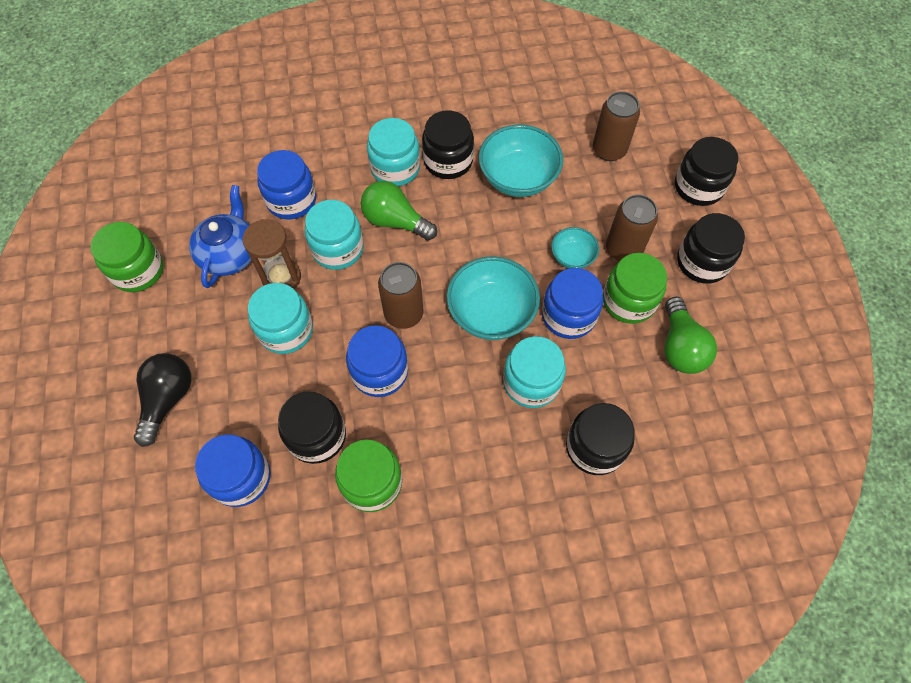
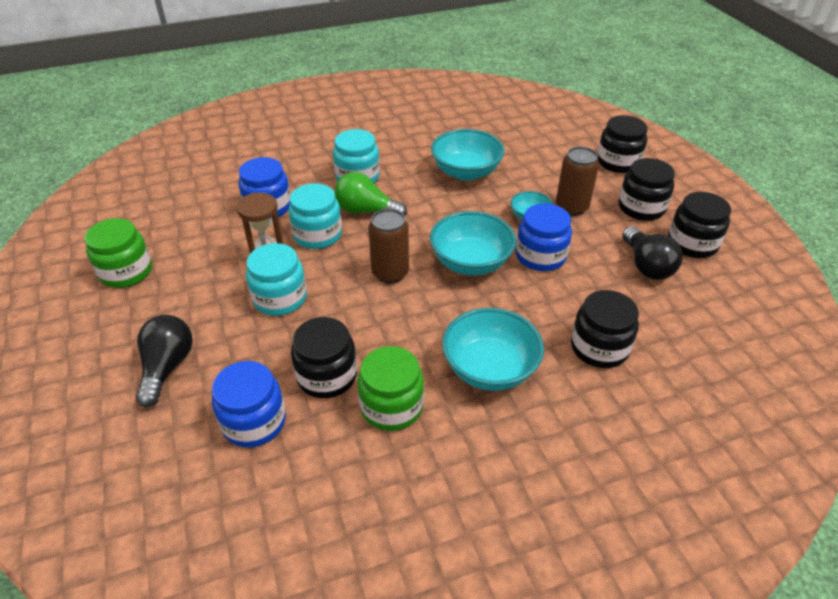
camera: 10 degrees left, 20 degrees down
blue teapot [189,185,252,288] -> none
blue jar [346,325,408,397] -> none
black jar [422,111,474,179] -> black jar moved to [668,192,731,258]
turquoise jar [503,336,566,408] -> none
brown can [593,91,640,161] -> none
green jar [603,253,667,324] -> none
green light bulb [664,297,717,374] -> black light bulb [622,226,683,280]
none -> turquoise bowl [442,308,544,391]

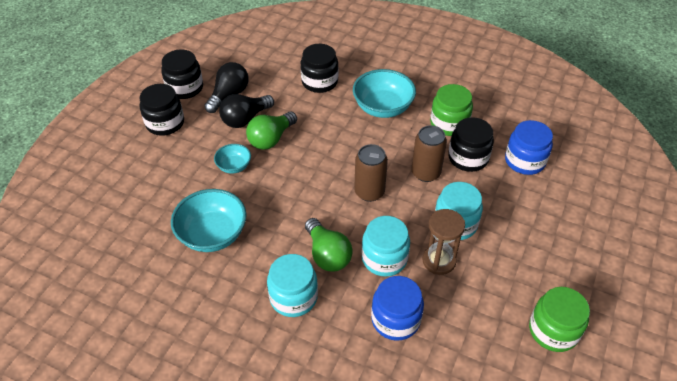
camera: 135 degrees left, 5 degrees up
black light bulb [136,315,193,407] -> black light bulb moved to [219,94,274,128]
turquoise bowl [430,211,516,276] -> none
blue jar [516,203,572,271] -> green light bulb [246,111,297,150]
brown can [556,146,599,216] -> brown can moved to [411,125,447,182]
black jar [597,115,648,173] -> none

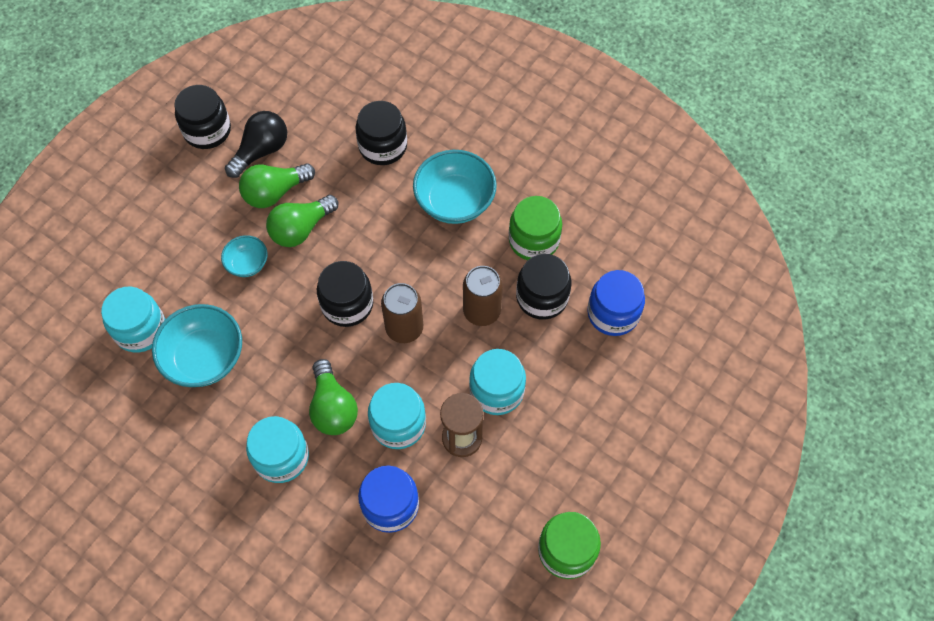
camera: 10 degrees right, 15 degrees up
black jar [140,84,184,136] -> black jar moved to [317,261,373,327]
black light bulb [219,94,274,128] -> green light bulb [239,163,315,208]
none -> turquoise jar [101,286,165,353]

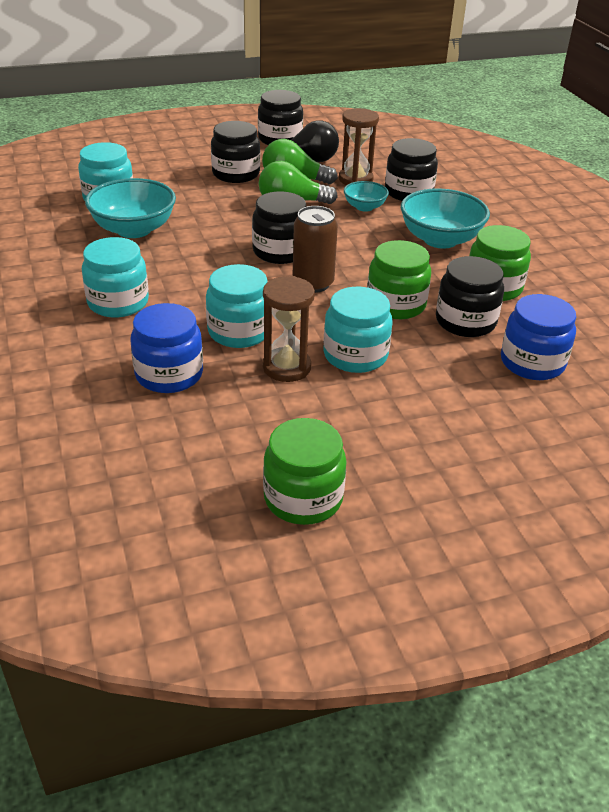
camera: 35 degrees right, 25 degrees down
turquoise bowl [221,235,268,277] -> turquoise bowl moved to [344,181,389,212]
green light bulb [309,359,358,435] -> none
brown can [463,266,503,326] -> green jar [367,240,431,319]
none -> black jar [211,121,260,183]
none -> brown hourglass [339,108,379,185]

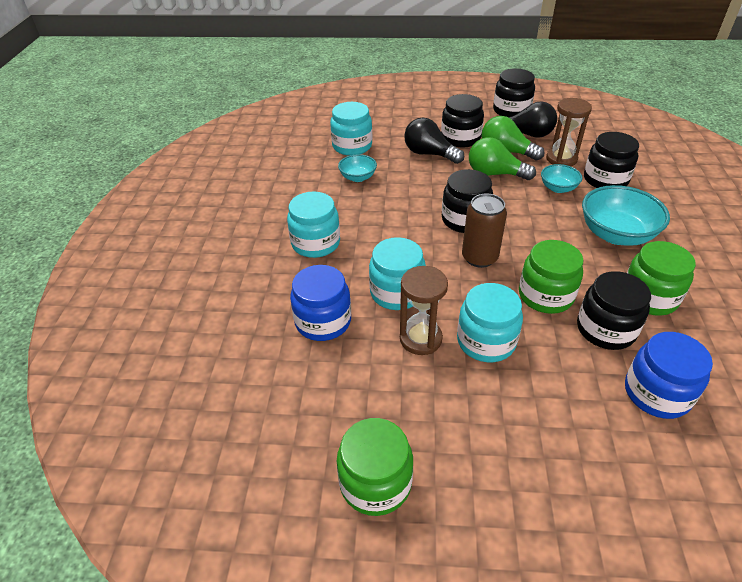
camera: 25 degrees right, 5 degrees up
turquoise bowl [85,178,176,238] -> turquoise bowl [338,154,377,182], size x0.54
none -> black light bulb [404,117,464,164]

